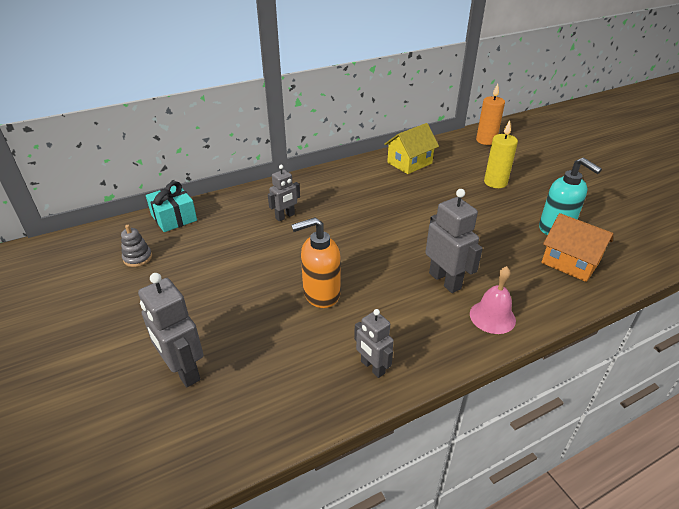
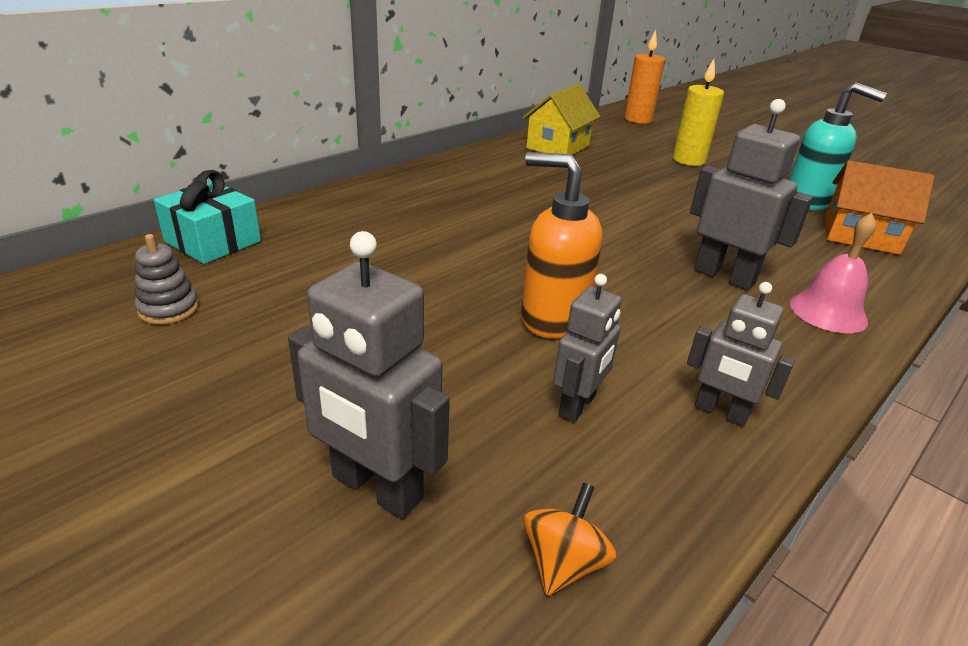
camera: 20 degrees left, 5 degrees down
grey robot [268,165,300,221] -> grey robot moved to [553,274,622,423]
orange soap dispenser [291,217,340,308] -> orange soap dispenser turned 60 degrees clockwise [521,152,602,339]
none -> orange spinning top [523,483,617,596]

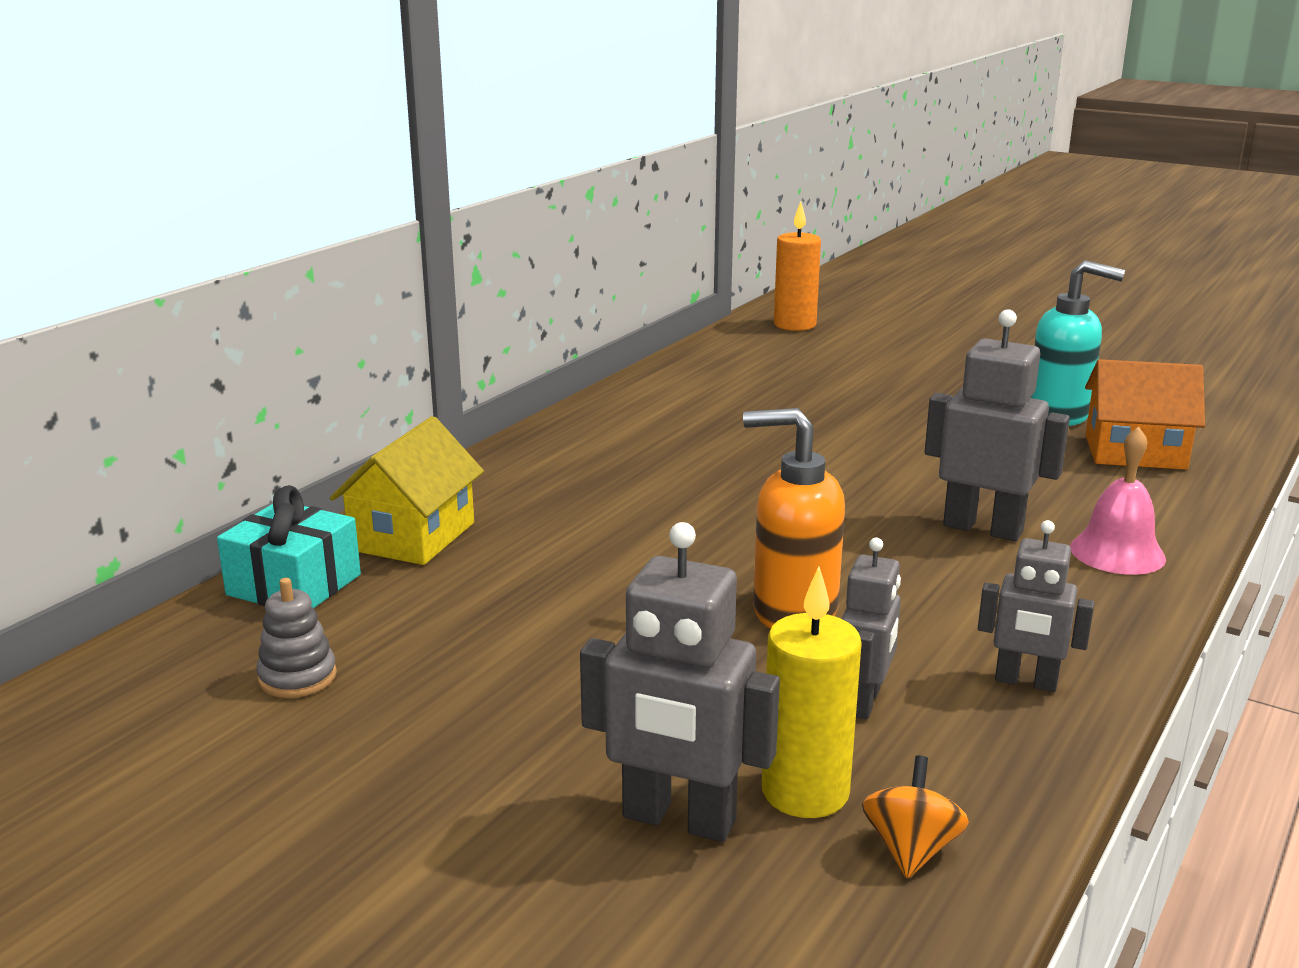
camera: 10 degrees left, 10 degrees down
yellow house [522,84,601,155] -> yellow house moved to [330,416,484,565]
yellow candle [673,59,724,166] -> yellow candle moved to [762,567,862,818]

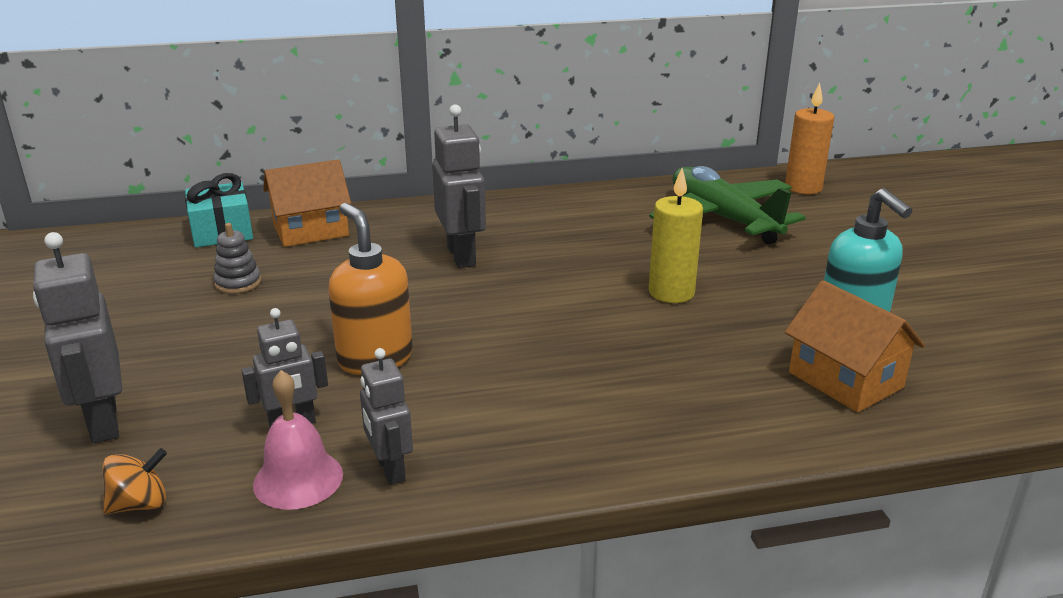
camera: 45 degrees right, 5 degrees up
grey stacking toy [256,578,337,698] -> grey stacking toy moved to [213,223,261,294]
yellow house [330,416,484,565] -> orange house [263,159,351,247]
yellow candle [762,567,862,818] -> yellow candle moved to [649,168,703,303]
grey robot [924,309,1070,541] -> grey robot moved to [432,104,486,268]
pink bell [1070,426,1166,575] -> pink bell moved to [253,370,343,510]
none -> green plane [649,166,806,245]

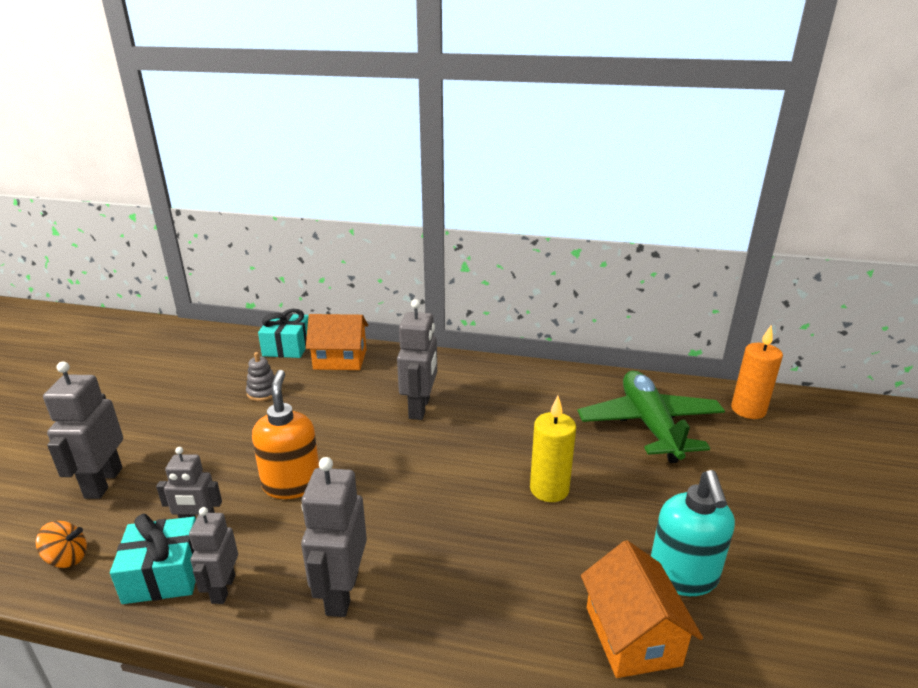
camera: 25 degrees right, 0 degrees up
pink bell [253,370,343,510] -> turquoise gift [110,513,196,604]
none -> grey robot [301,457,367,617]

